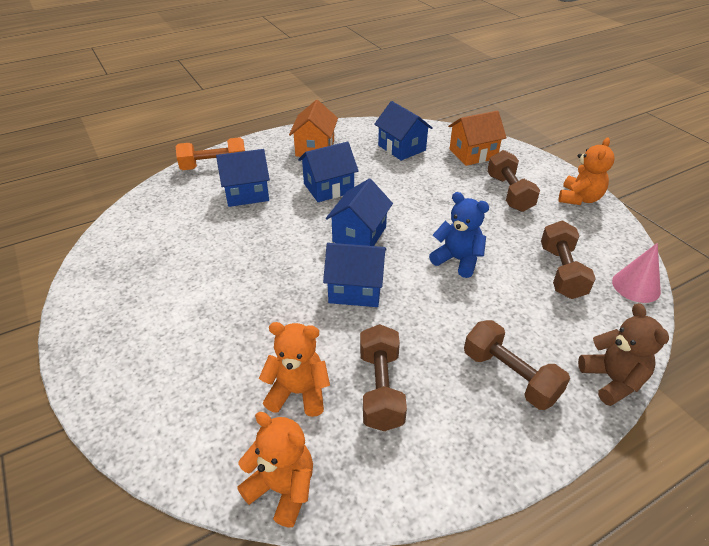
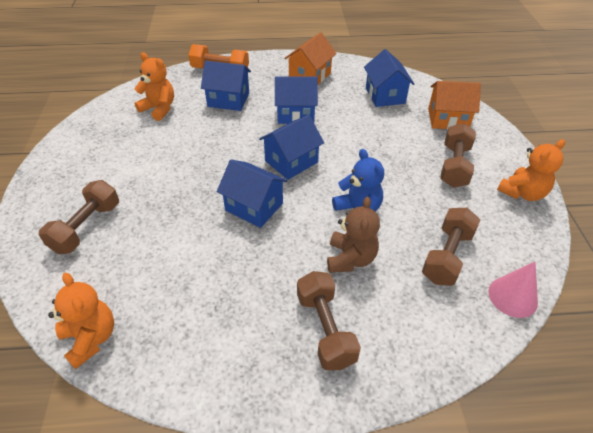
camera: 25 degrees right, 5 degrees up
orange teddy bear [259,322,330,417] -> orange teddy bear moved to [134,52,174,121]
brown dumbbell [360,324,407,431] -> brown dumbbell moved to [39,180,119,254]
brown teddy bear [578,303,669,406] -> brown teddy bear moved to [327,197,380,273]

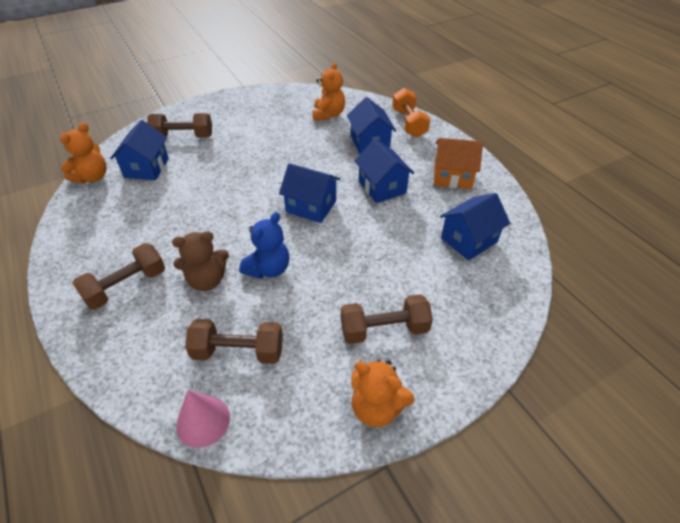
camera: 65 degrees right, 0 degrees up
blue house [217,159,288,228] -> blue house moved to [110,120,169,180]
orange house [428,81,481,130] -> none

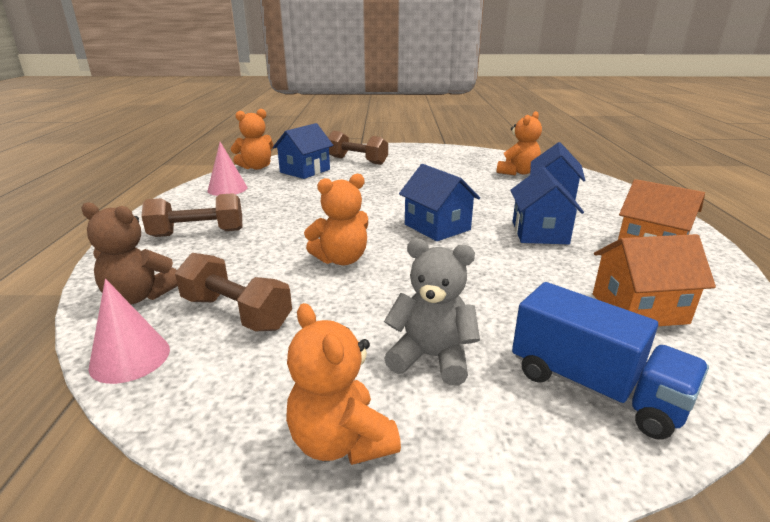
camera: 30 degrees right, 20 degrees down
brown teddy bear [172,231,229,291] -> brown teddy bear moved to [81,202,178,304]
blue teddy bear [239,212,289,279] -> orange teddy bear [304,174,368,265]
brown dumbbell [341,294,433,344] -> grey teddy bear [384,238,480,385]
orange dumbbell [392,88,430,138] -> none
blue house [440,193,510,261] -> orange house [593,234,716,326]
none -> pink cone [207,142,247,196]
none -> blue truck [512,282,709,440]

